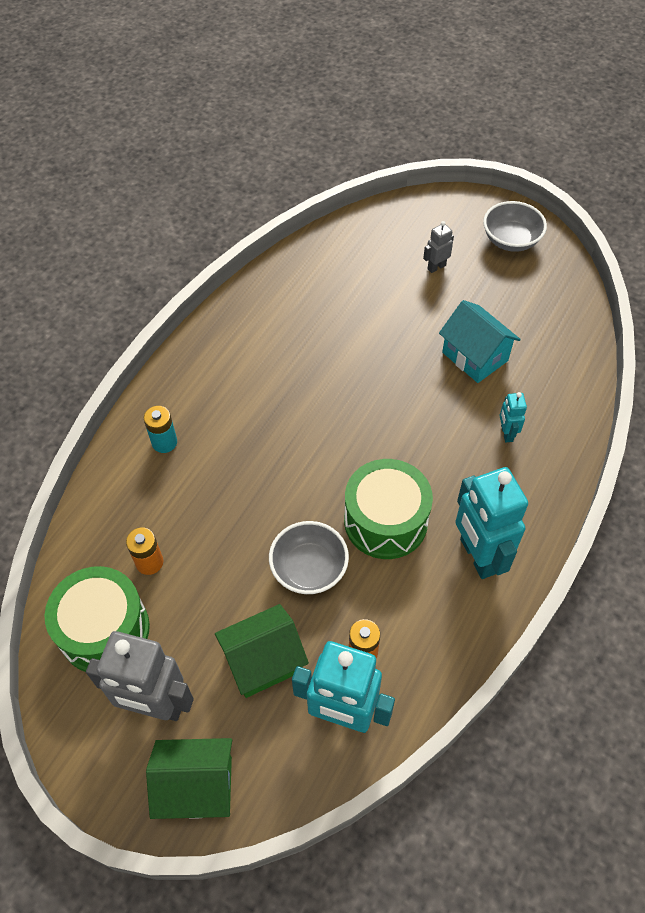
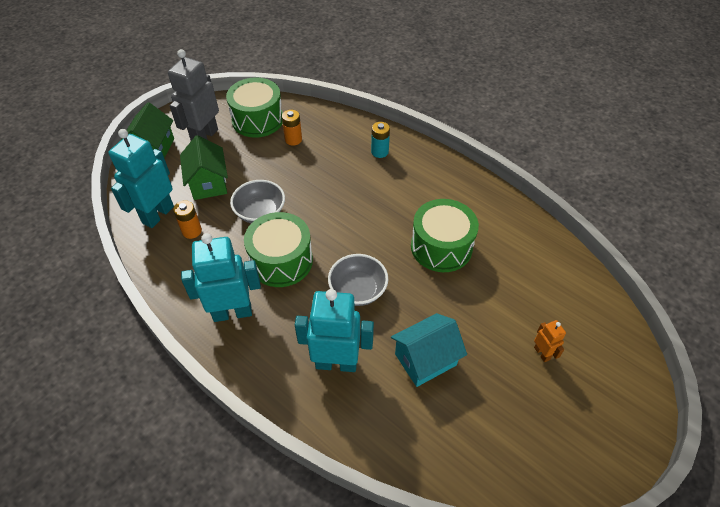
camera: 100 degrees right, 5 degrees down
grey robot [423,221,454,273] -> orange robot [534,320,566,362]
grey bowl [483,201,547,252] -> grey bowl moved to [328,254,388,306]
turquoise robot [500,392,527,442] -> turquoise robot [295,289,374,372], size x2.15
none -> green drum [411,199,479,272]

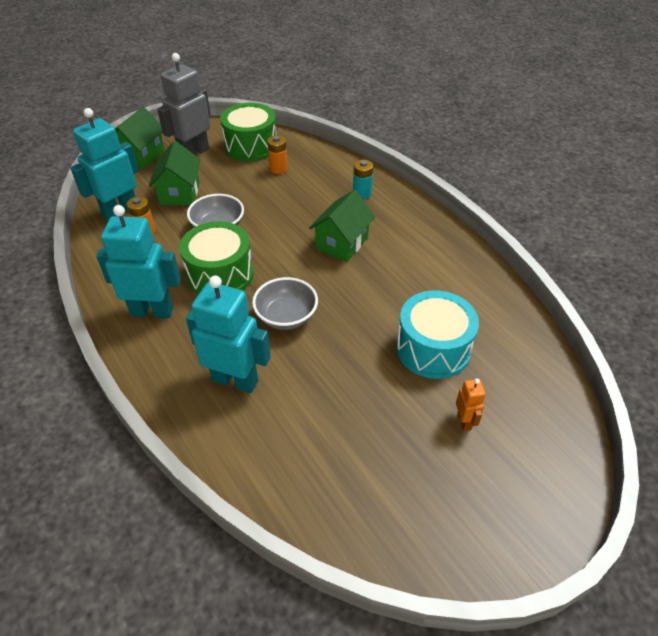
camera: 15 degrees right, 5 degrees down
turquoise house [391,313,467,387] -> none
green drum [411,199,479,272] -> none
none -> green house [309,190,375,262]
none -> turquoise drum [396,290,479,379]

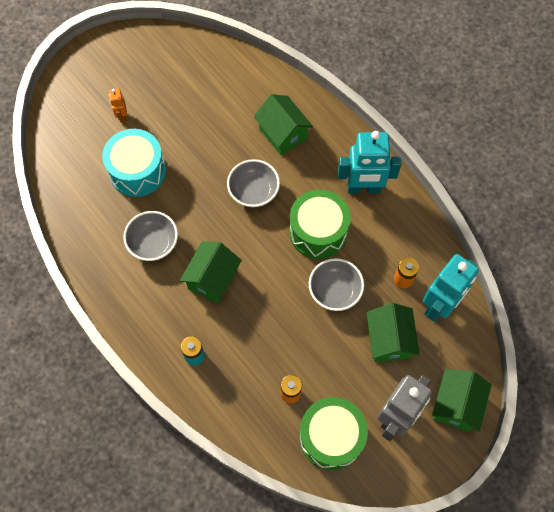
camera: 175 degrees right, 20 degrees up
turquoise robot [186,275,271,393] -> green house [254,94,313,155]
none -> grey bowl [123,211,178,261]

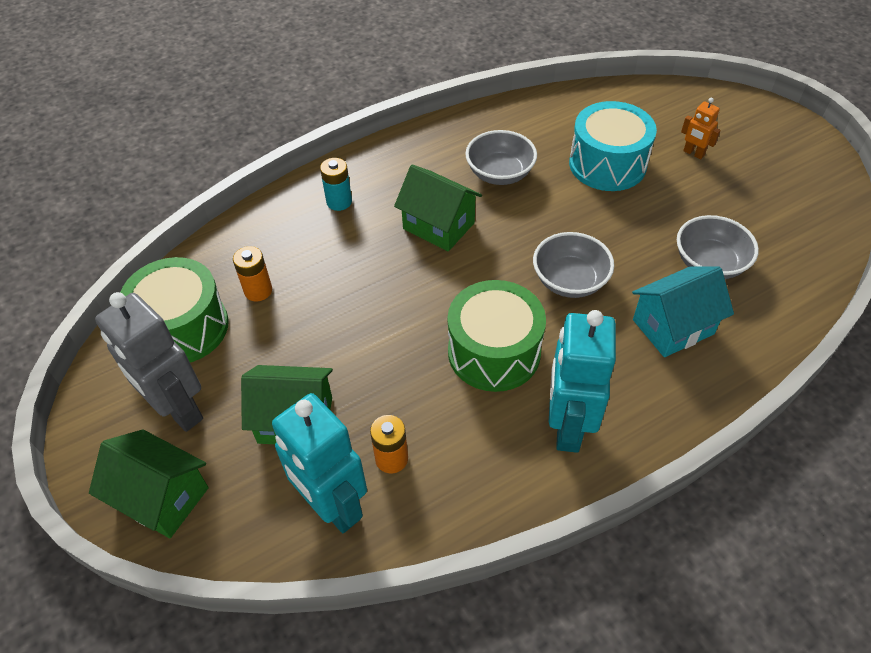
camera: 100 degrees right, 15 degrees down
orange robot [109,88,127,123] -> orange robot turned 135 degrees counterclockwise [681,98,721,159]
green house [254,94,313,155] -> turquoise house [632,266,734,357]
grey bowl [309,258,364,311] -> grey bowl moved to [677,215,759,279]

